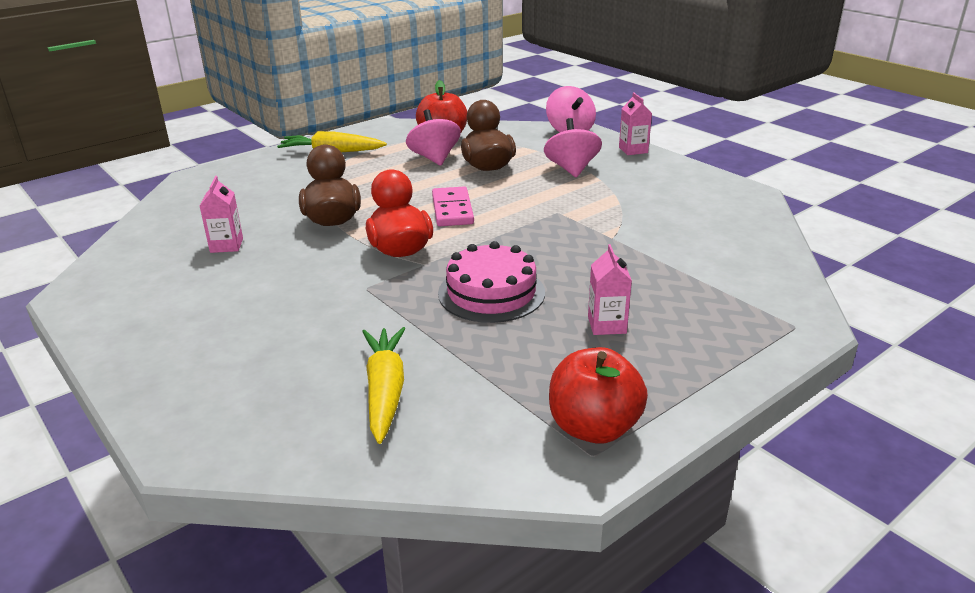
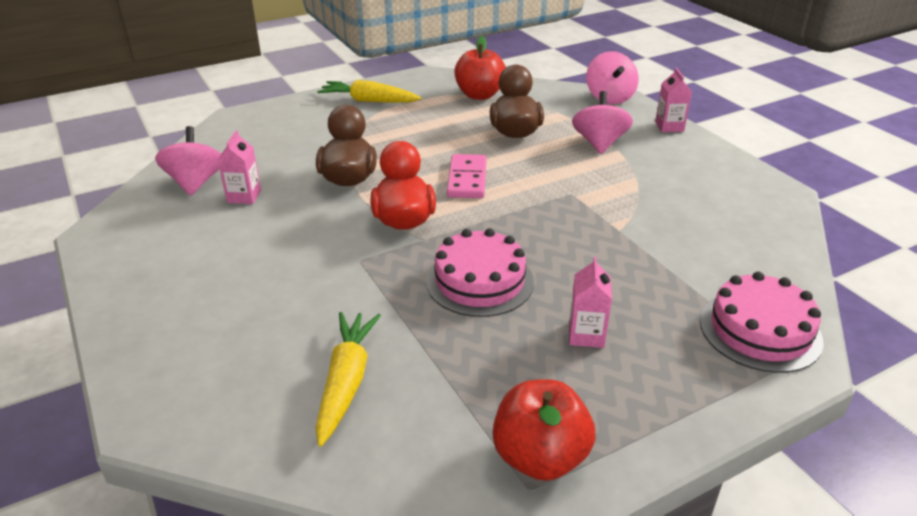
camera: 10 degrees right, 5 degrees up
pink spinning top [406,109,461,166] -> pink spinning top moved to [155,126,221,196]
none -> pink cake [700,272,823,373]

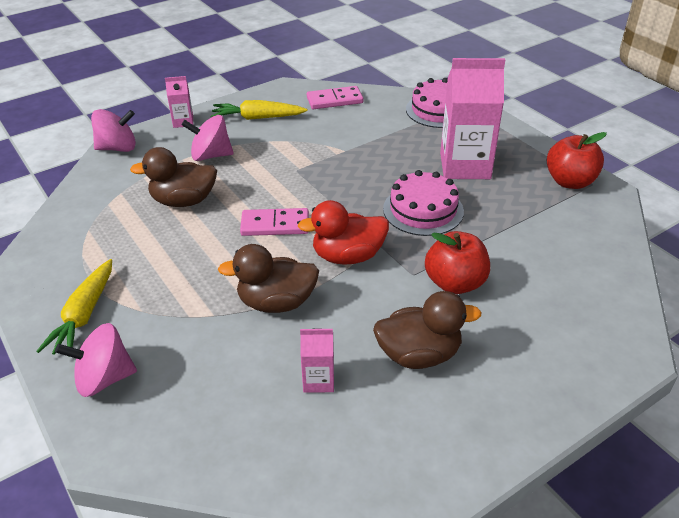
camera: 95 degrees left, 5 degrees up
pink spinning top [155,126,221,196] -> pink spinning top moved to [55,323,137,397]
yellow carrot [316,312,381,447] -> yellow carrot moved to [211,100,307,120]
red apple [454,36,506,100] -> red apple moved to [425,231,490,294]
pink carton [569,256,612,348] -> pink carton [440,58,505,179], size x2.13
none -> pink domino [307,86,364,109]
none -> brown duck [373,291,481,369]

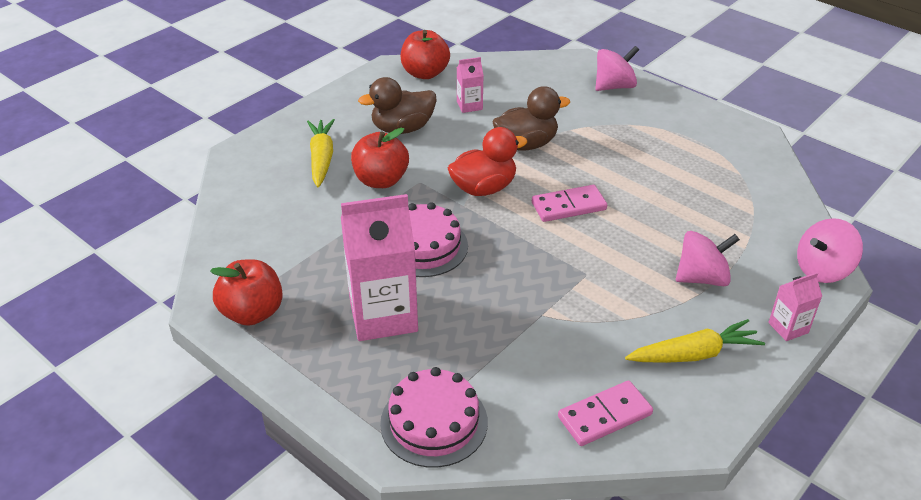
camera: 165 degrees right, 0 degrees up
yellow carrot [36,259,112,357] -> yellow carrot moved to [307,119,335,187]
brown duck [130,147,217,207] -> none
none -> red apple [401,30,450,79]

